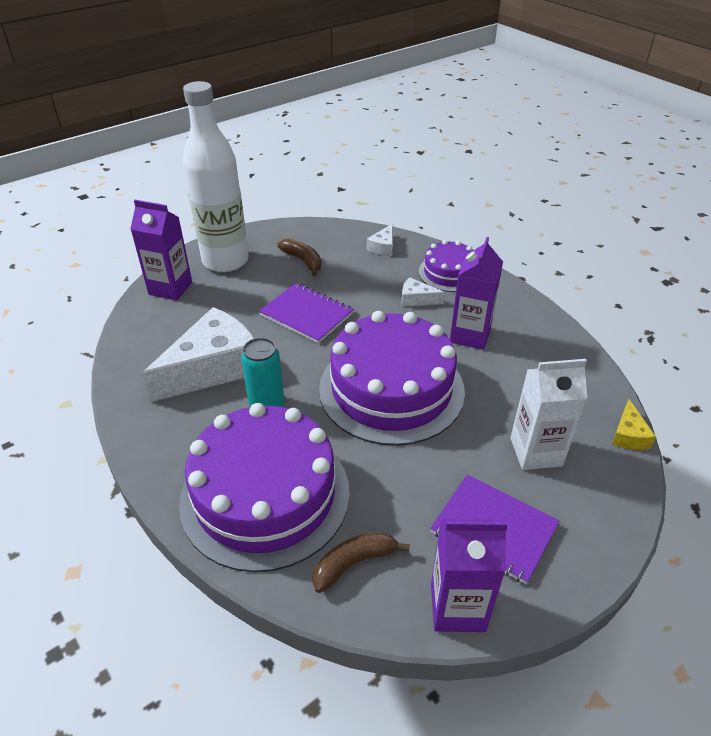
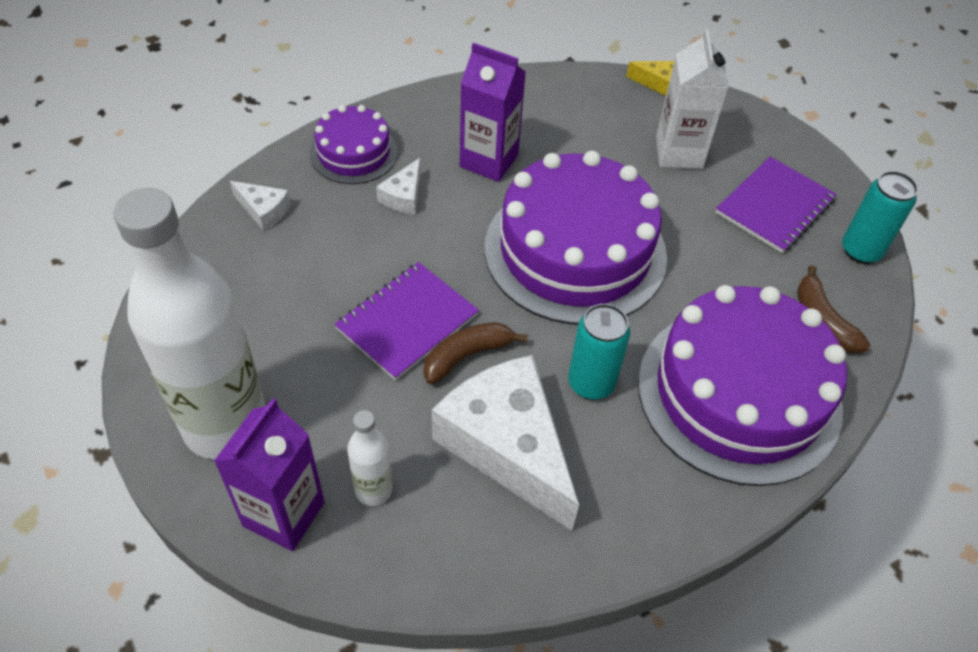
camera: 85 degrees left, 10 degrees up
brown banana [277,238,322,276] -> brown banana moved to [423,322,528,384]
purple carton [431,519,508,632] -> turquoise can [842,171,918,264]
none -> white bottle [347,410,393,506]

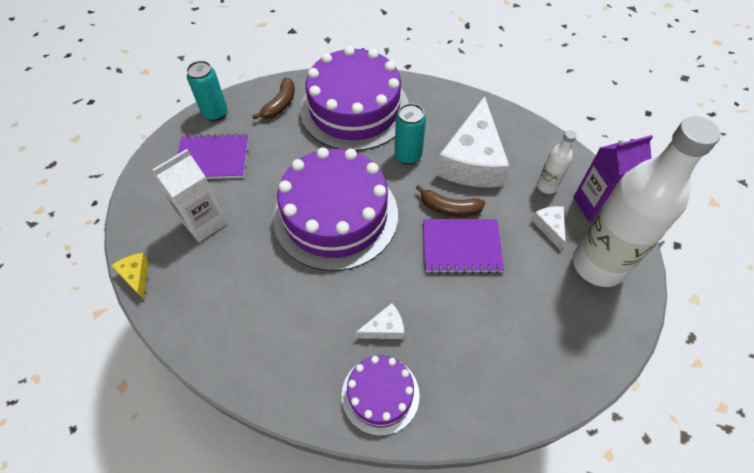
camera: 130 degrees left, 5 degrees up
white cheese [230,181,291,231] -> white cheese moved to [531,206,566,250]
purple carton [460,43,526,182] -> none

